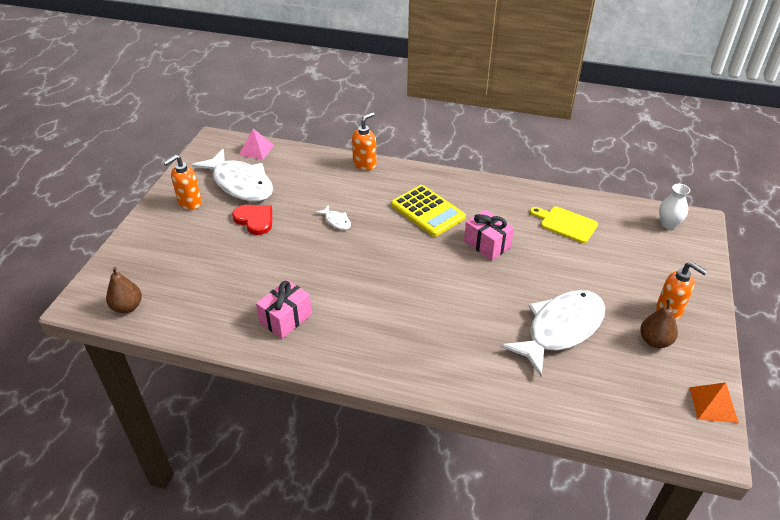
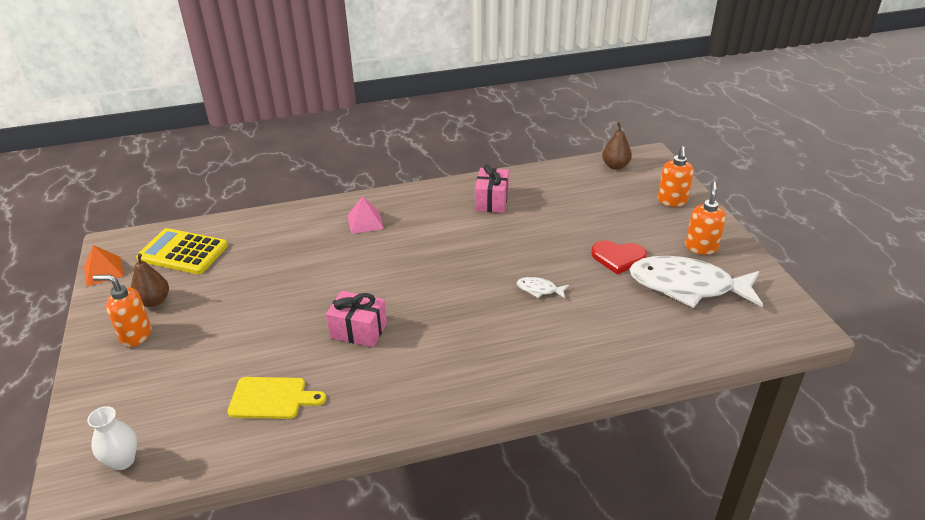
camera: 150 degrees right, 5 degrees down
pink pyramid [239,129,274,160] -> pink pyramid moved to [347,196,384,234]
orange soap dispenser [352,112,376,170] -> orange soap dispenser moved to [658,146,694,207]
yellow calculator [391,185,466,237] -> yellow calculator moved to [136,228,228,274]
white fish [501,290,605,376] -> none

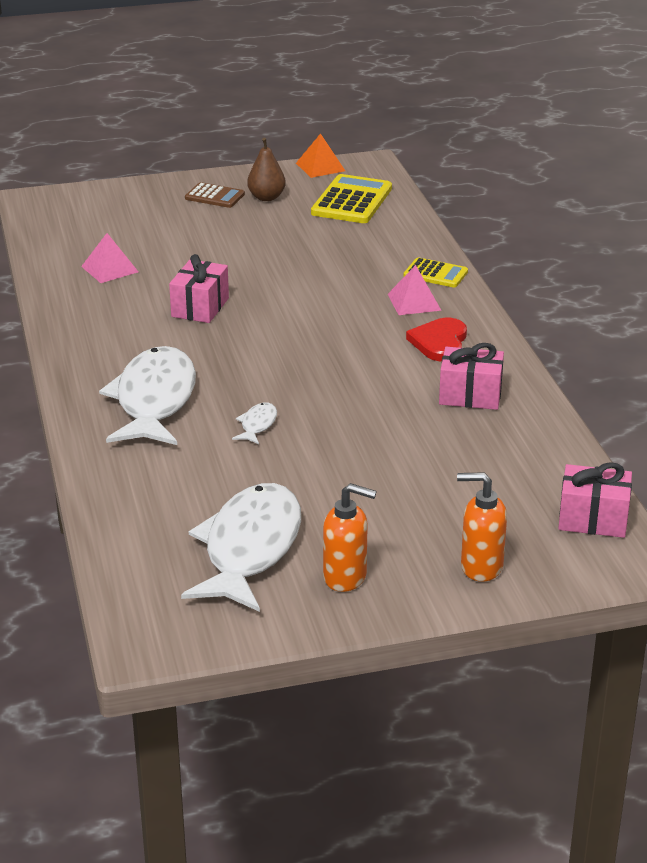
camera: 90 degrees right, 5 degrees down
white vase [87,406,137,470] -> none
orange soap dispenser [93,274,151,347] -> brown calculator [185,182,245,208]
yellow cutting board [227,377,326,419] -> pink pyramid [81,233,138,283]
red heart [591,240,647,274] -> red heart moved to [406,318,467,362]
brown pear [602,122,632,170] -> pink gift [558,462,632,538]
none -> white fish [99,346,196,445]
none -> yellow calculator [404,257,468,287]

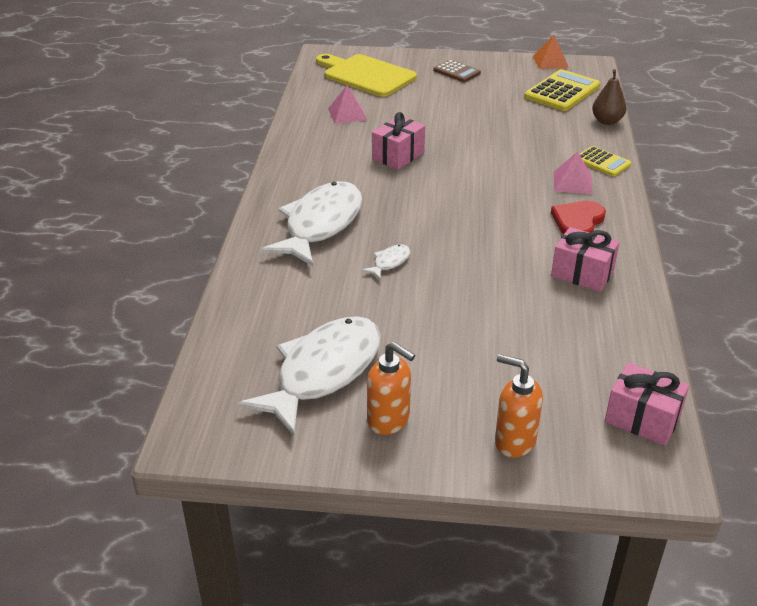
camera: 20 degrees right, 5 degrees up
brown pear [247,138,286,201] -> brown pear moved to [592,69,626,125]
none -> yellow cutting board [316,54,417,97]

